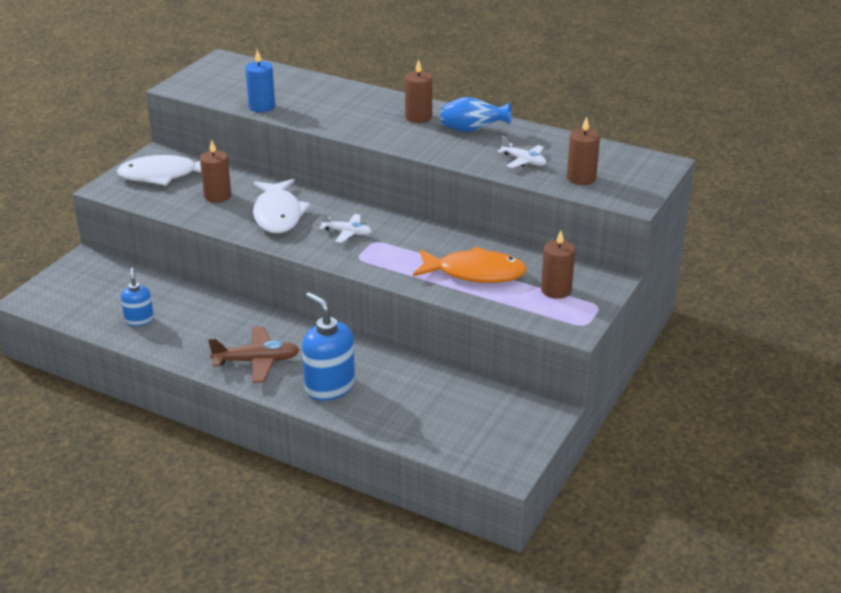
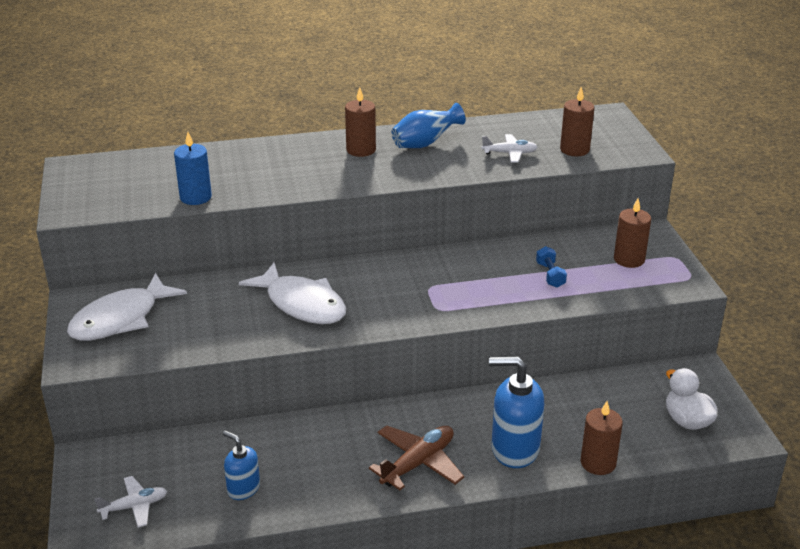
camera: 40 degrees left, 0 degrees up
brown candle [200,140,231,203] -> brown candle moved to [581,401,623,475]
white plane [319,212,372,243] -> white plane moved to [94,476,167,528]
orange fish [413,246,527,283] -> blue dumbbell [536,246,567,288]
none -> white duck [666,368,718,430]

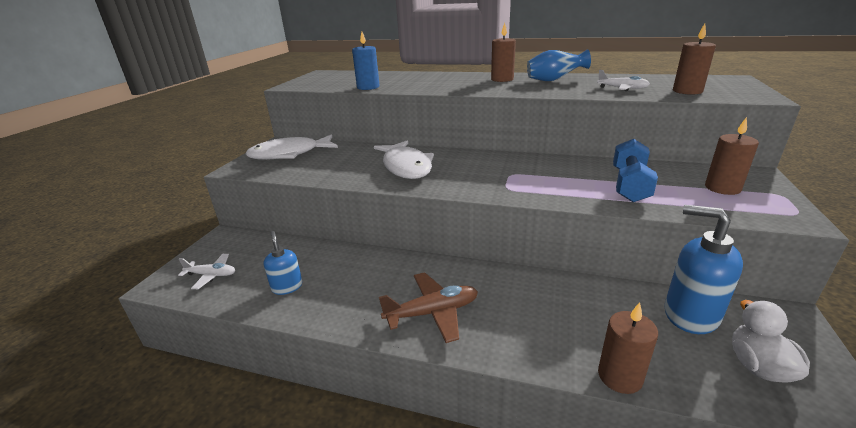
camera: 30 degrees right, 5 degrees down
blue soap dispenser [489,357,544,468] -> blue soap dispenser moved to [664,205,743,334]
blue dumbbell [536,246,567,288] -> blue dumbbell [613,139,658,202], size x1.80

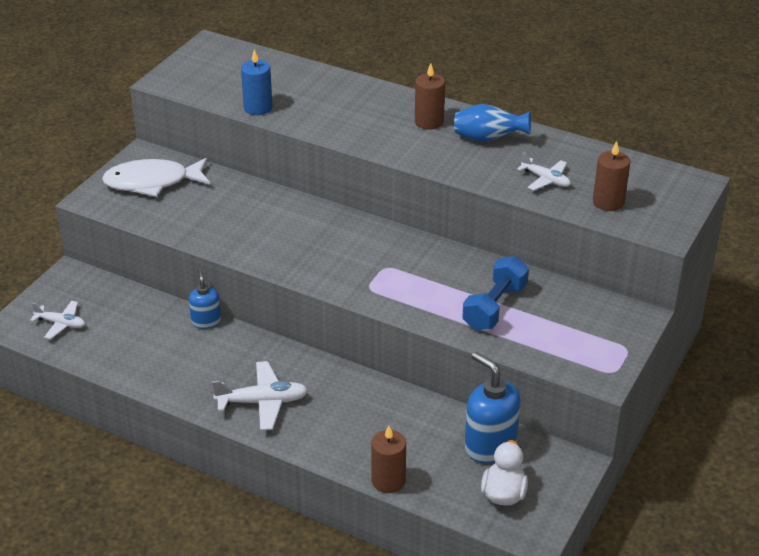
camera: 10 degrees right, 10 degrees up
blue soap dispenser [264,231,302,295] -> blue soap dispenser moved to [189,269,221,329]
white fish [374,140,434,179] -> none
brown plane [379,272,478,343] -> white plane [212,361,308,430]
brown candle [705,117,759,195] -> none

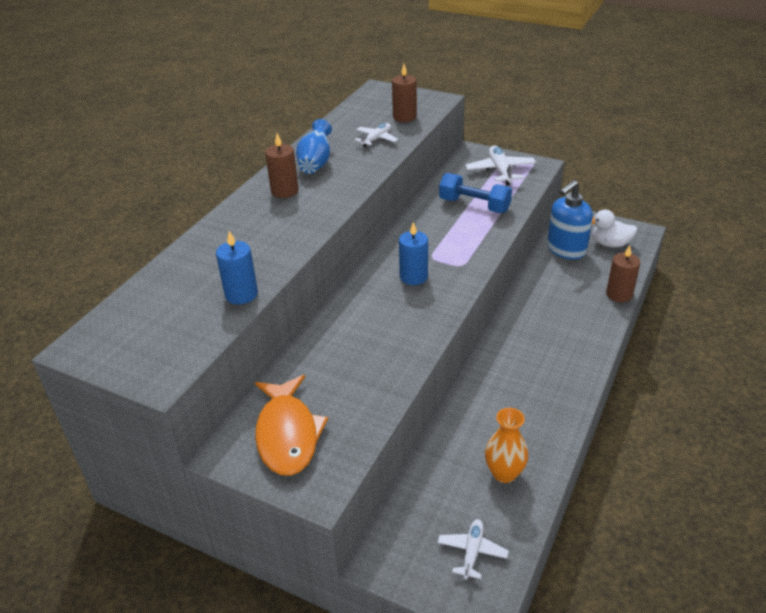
camera: 90 degrees left, 0 degrees up
white fish [102,158,210,197] -> orange fish [255,375,328,476]
blue soap dispenser [189,269,221,329] -> none
white plane [212,361,308,430] -> white plane moved to [465,145,536,186]
none -> blue candle [399,222,428,285]
none -> orange vase [485,408,528,483]

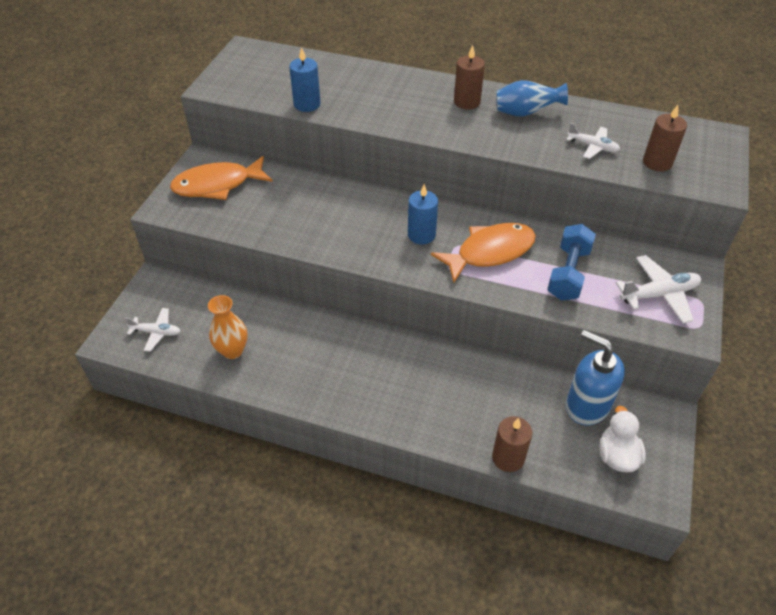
camera: 80 degrees right, 10 degrees up
none -> orange fish [431,223,536,283]

